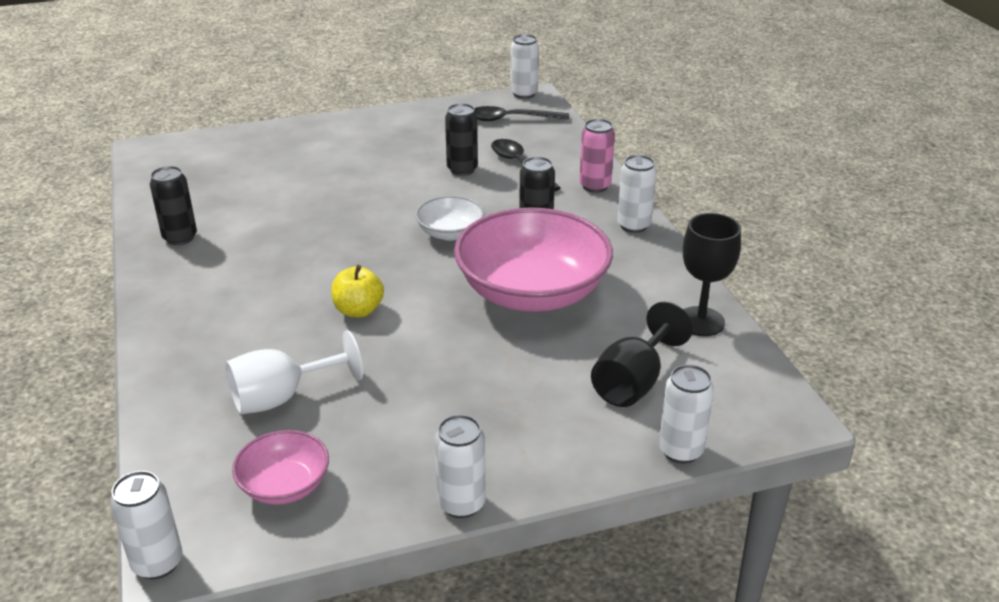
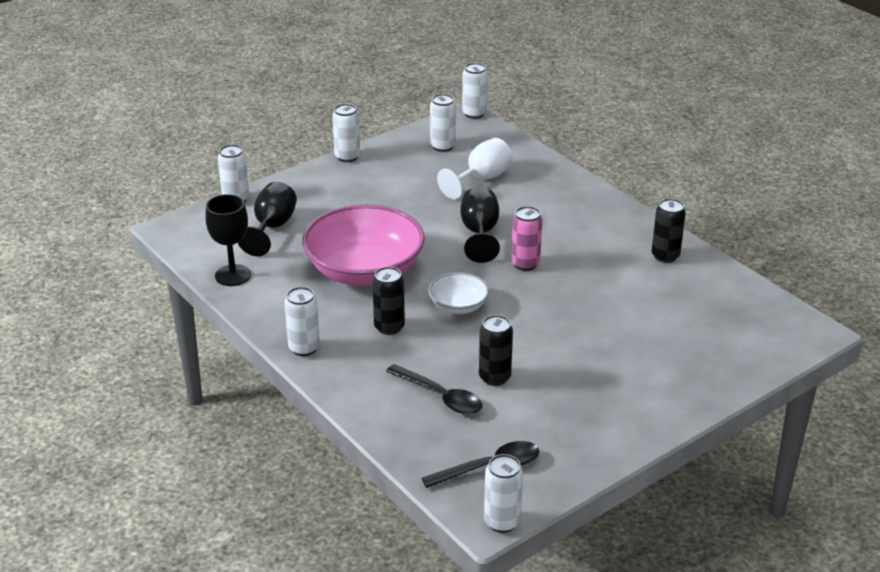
camera: 160 degrees right, 0 degrees up
pink bowl [232,430,329,505] -> white can [430,94,456,152]
yellow apple [331,265,384,318] -> black goblet [460,187,500,263]
pink can [579,119,615,193] -> pink can moved to [511,206,542,271]

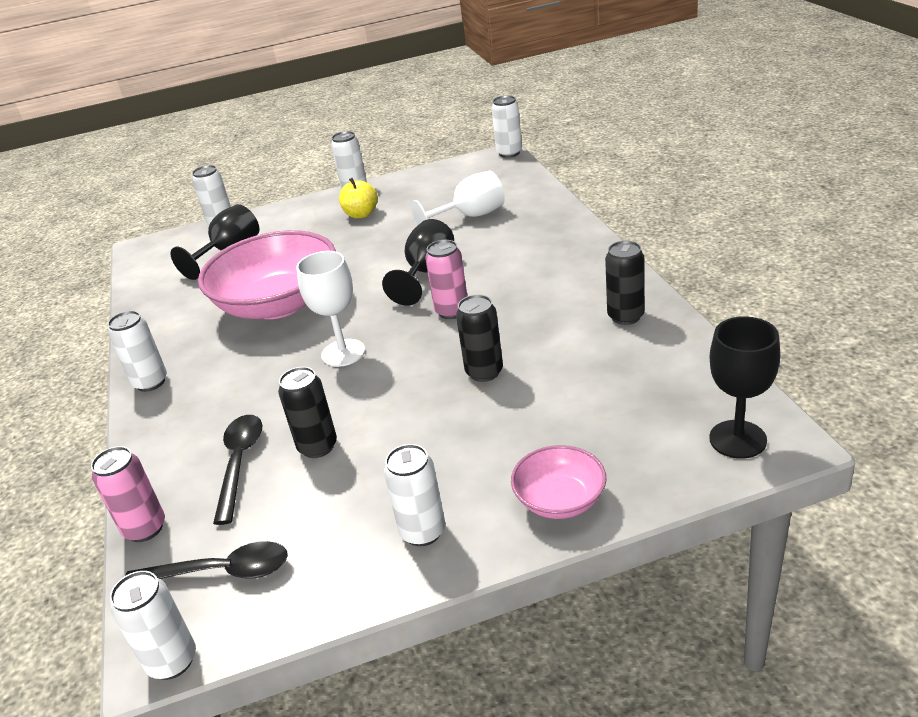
camera: 25 degrees right, 0 degrees up
black goblet [206,194,251,286] -> black goblet moved to [709,317,780,459]
black can [372,267,405,335] -> black can moved to [456,295,503,382]
black spoon [386,364,482,414] -> black spoon turned 150 degrees counterclockwise [213,415,262,525]
white bowl [428,272,489,314] -> white goblet [296,251,365,367]
white can [430,94,456,152] -> white can moved to [384,444,445,546]
none -> pink can [91,446,165,542]
none -> yellow apple [339,178,378,219]
none -> pink bowl [511,445,606,519]

